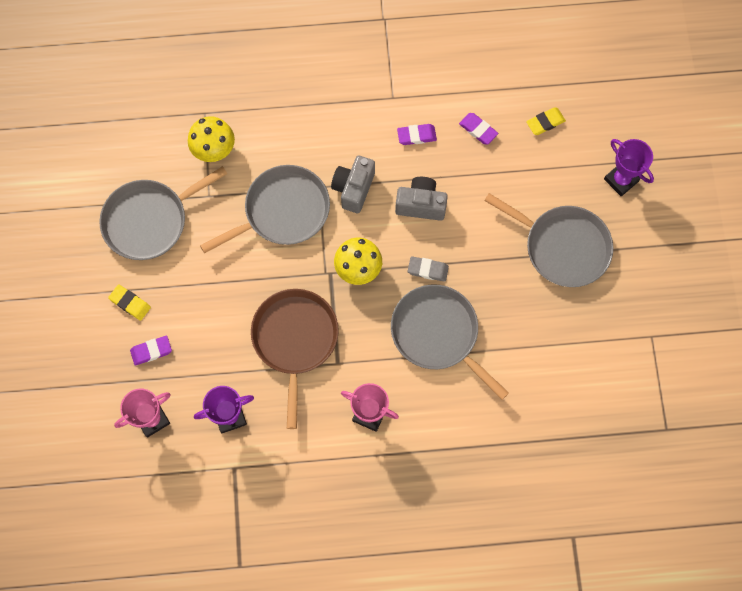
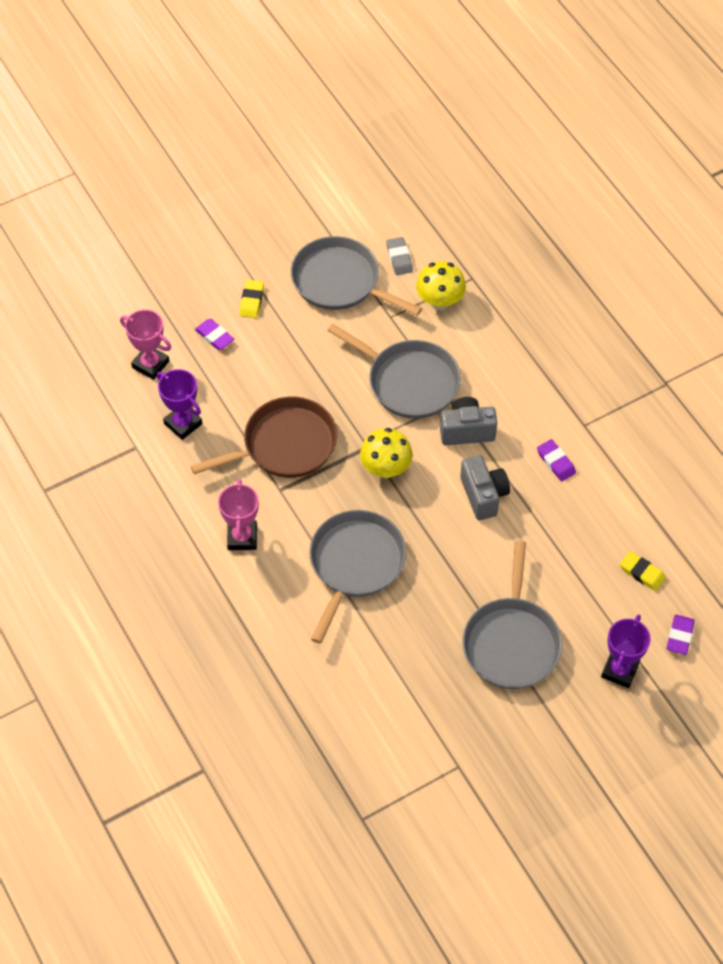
camera: 65 degrees right, 15 degrees down
grey eraser [408,256,449,282] -> grey eraser moved to [386,237,413,275]
purple eraser [459,113,498,145] -> purple eraser moved to [667,615,695,655]

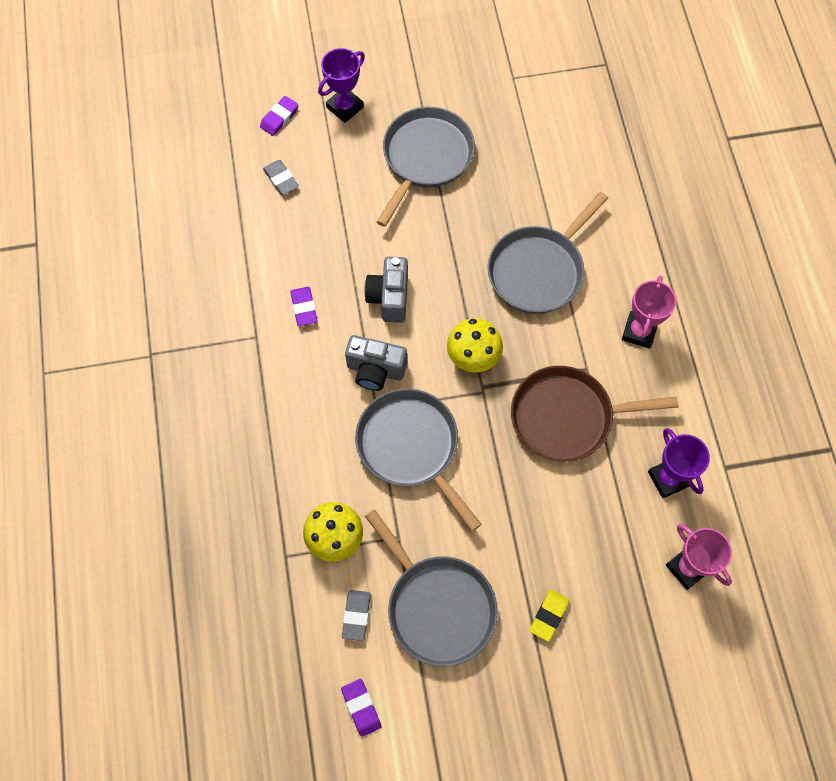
camera: 160 degrees left, 10 degrees up
purple eraser [195,319,234,350] -> purple eraser moved to [341,679,382,737]
yellow eraser [620,551,666,591] -> grey eraser [263,160,299,195]

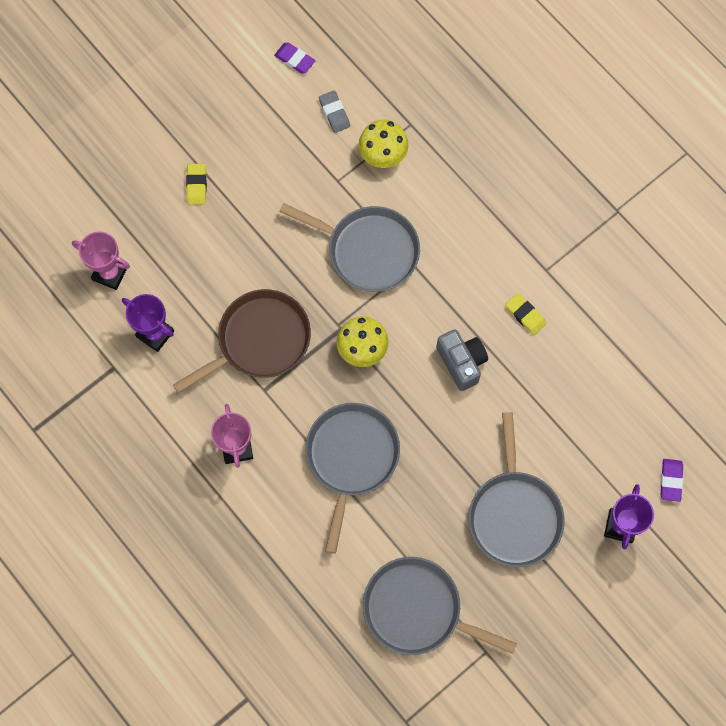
camera: 150 degrees right, 5 degrees up
grey eraser [263,160,299,195] -> none
purple eraser [290,287,317,326] -> yellow eraser [505,293,546,335]
grey camera [345,335,407,391] -> none
grey pan [365,509,498,667] -> grey pan moved to [363,557,517,655]

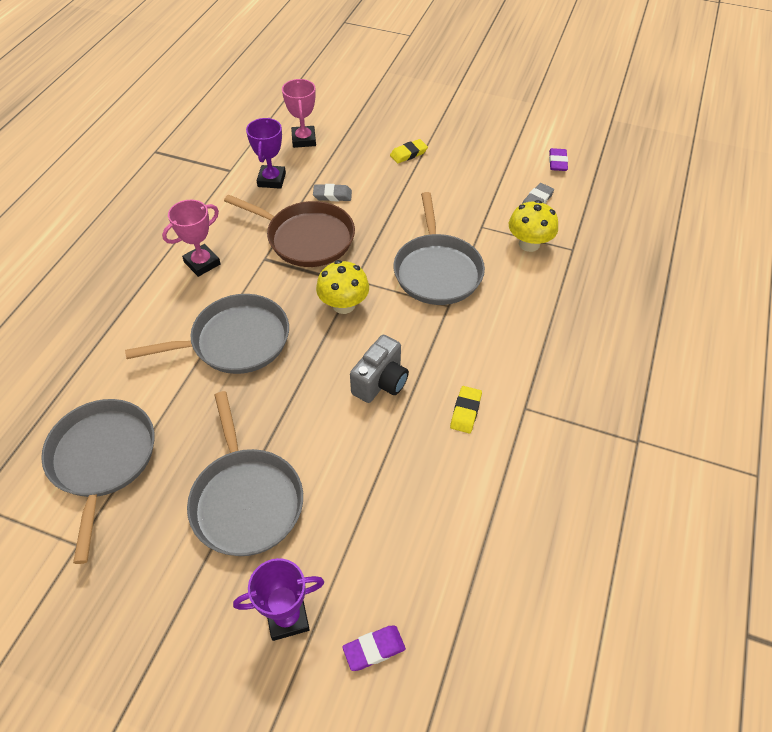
camera: 60 degrees right, 20 degrees down
grey pan [469,412,565,567] -> grey pan turned 75 degrees counterclockwise [187,391,303,556]
none -> grey eraser [313,184,352,201]

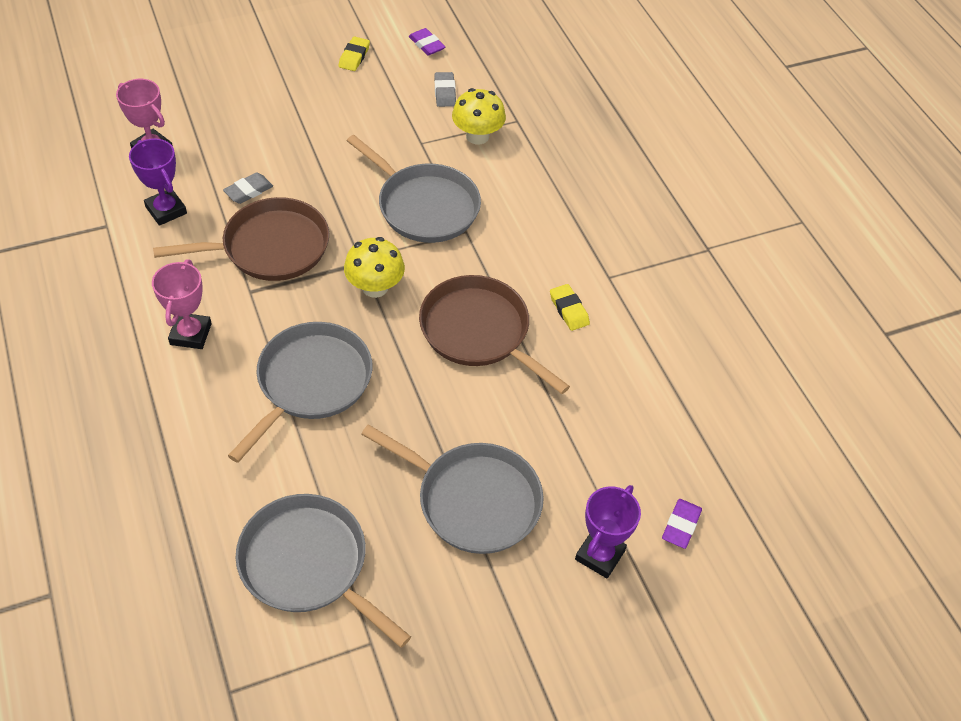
camera: 45 degrees left, 0 degrees up
grey camera [350,335,409,403] -> brown pan [419,275,570,394]
yellow eraser [390,139,428,163] -> yellow eraser moved to [339,36,370,71]

